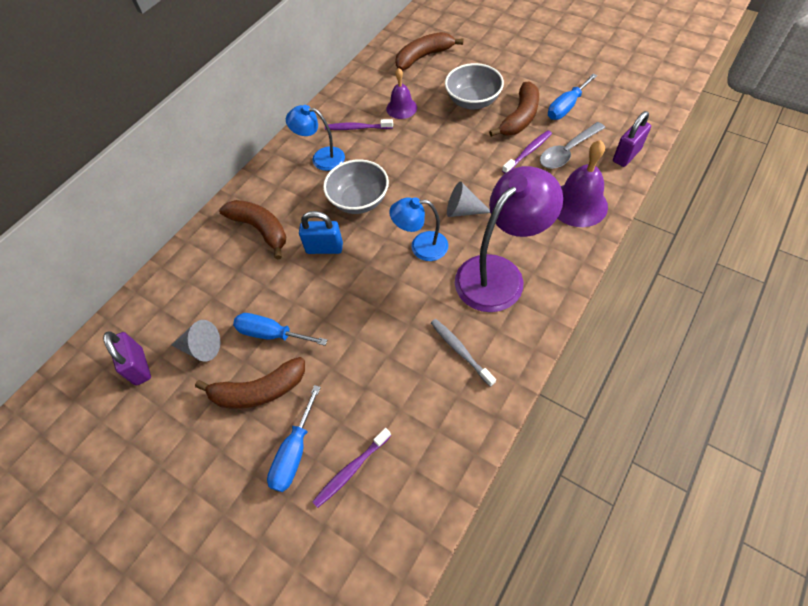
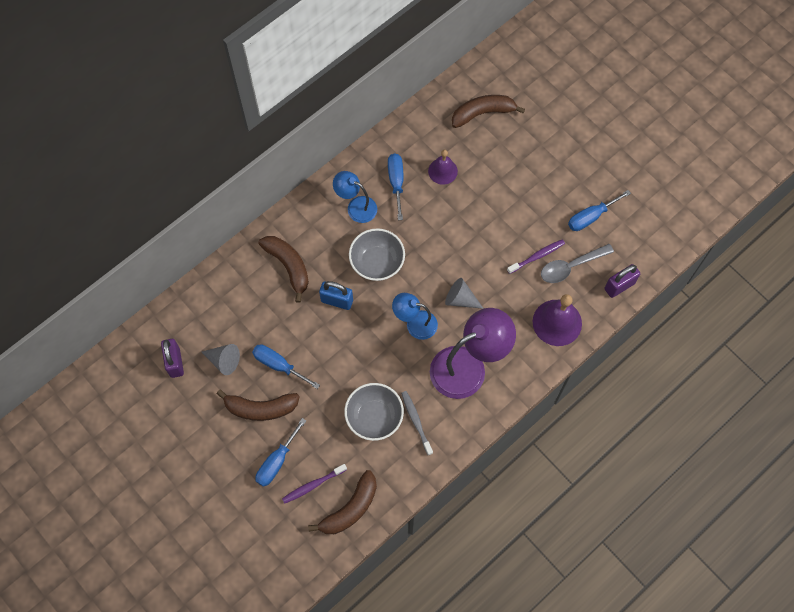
camera: 10 degrees right, 10 degrees up
purple toothbrush [325,119,393,130] -> blue screwdriver [388,154,403,220]
grey bowl [445,63,504,109] -> grey bowl moved to [344,383,404,441]
brown banana [489,82,539,137] -> brown banana moved to [308,470,377,534]

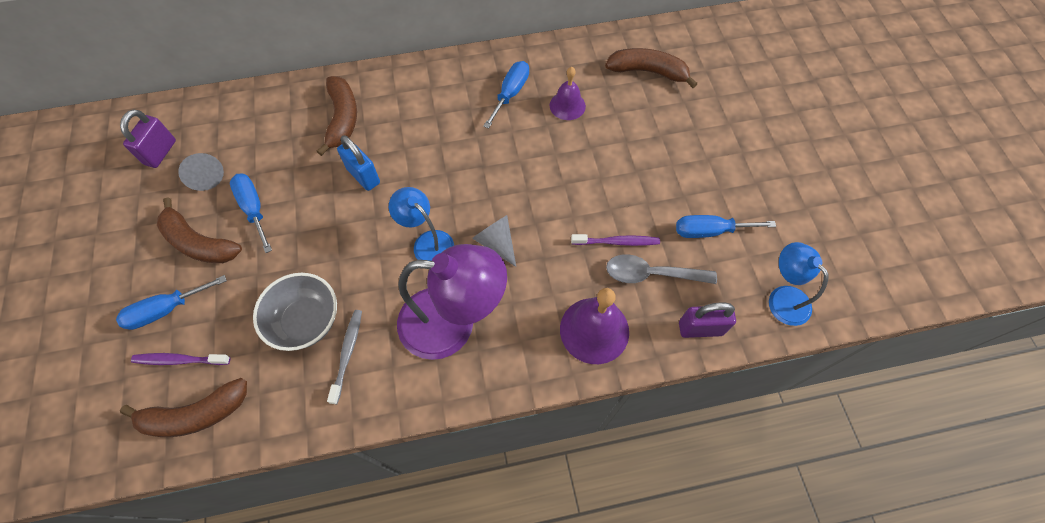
camera: 30 degrees right, 5 degrees down
blue lamp [333,171,377,223] -> blue lamp moved to [769,242,829,326]
grey bowl [349,228,405,281] -> none

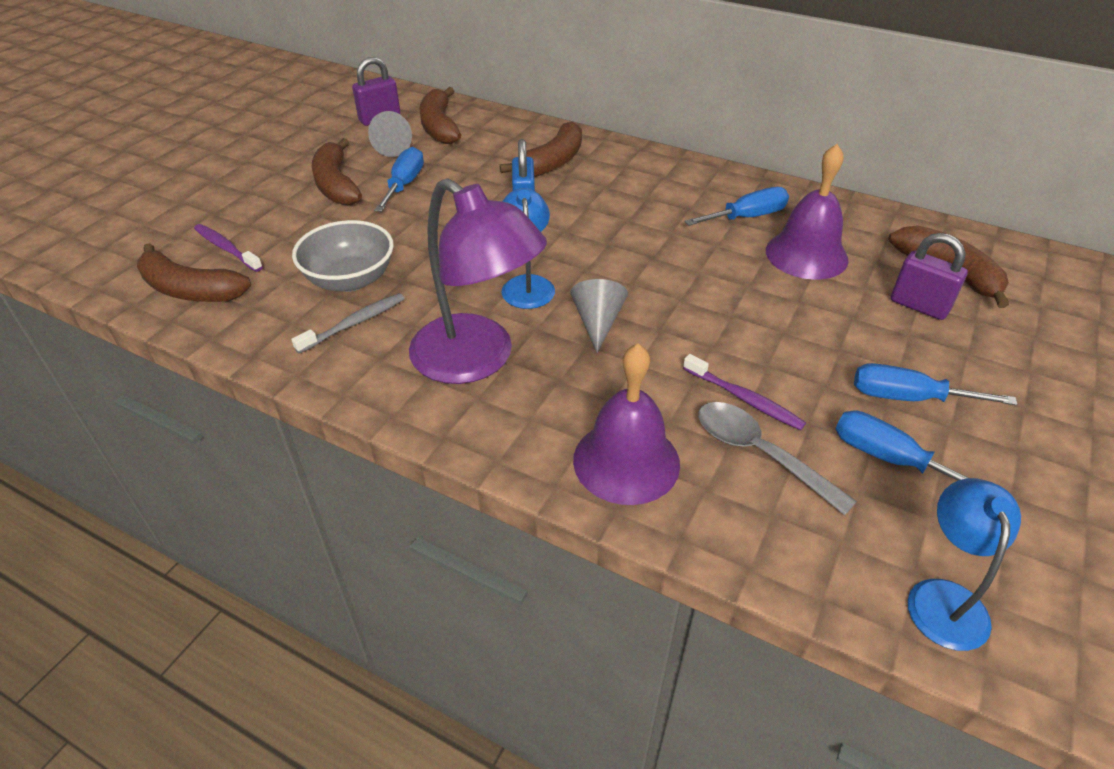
camera: 40 degrees right, 20 degrees down
blue screwdriver [116,275,227,330] -> blue screwdriver moved to [854,363,1017,405]
purple bell [550,67,586,120] -> purple bell [766,144,849,280], size x1.59
purple padlock [679,302,736,338] -> purple padlock moved to [891,233,968,320]
none -> brown banana [419,87,461,144]

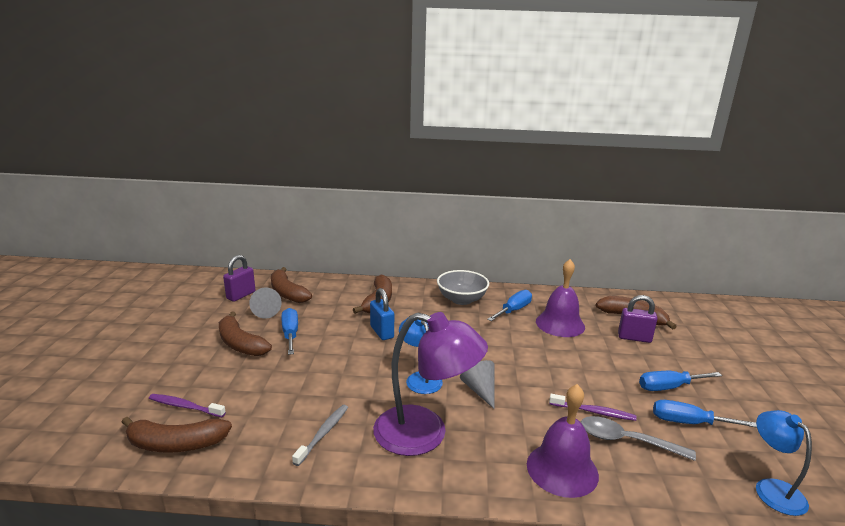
camera: 25 degrees left, 20 degrees down
grey bowl [292,220,394,292] -> grey bowl moved to [437,270,489,305]

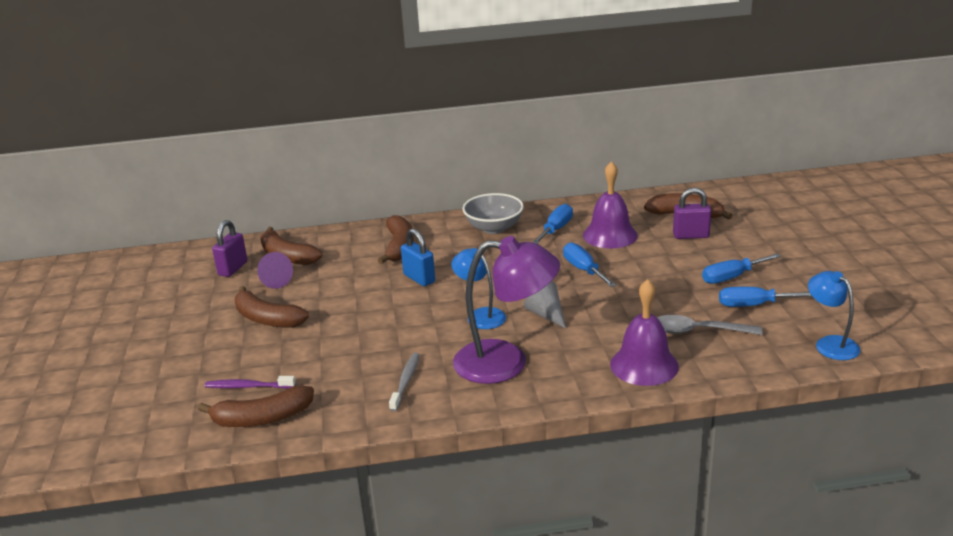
camera: 10 degrees left, 5 degrees up
grey cone [249,287,282,319] -> purple cone [257,252,293,289]
blue screwdriver [281,308,298,355] -> blue screwdriver moved to [563,242,617,287]
purple toothbrush [549,394,637,421] -> none

